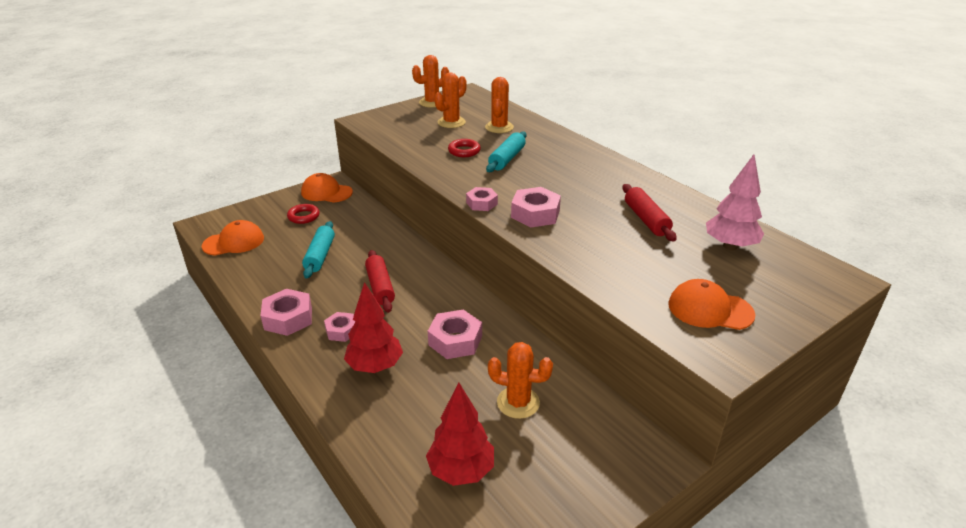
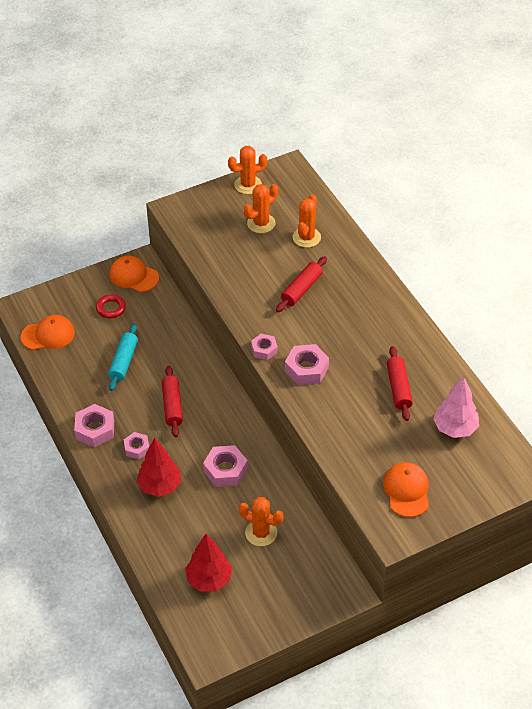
camera: 10 degrees right, 15 degrees up
red ring [448,139,481,157] -> none
turquoise rolling pin [486,131,527,172] -> red rolling pin [276,256,327,312]
orange cap [668,279,755,330] -> orange cap turned 60 degrees clockwise [383,462,429,517]

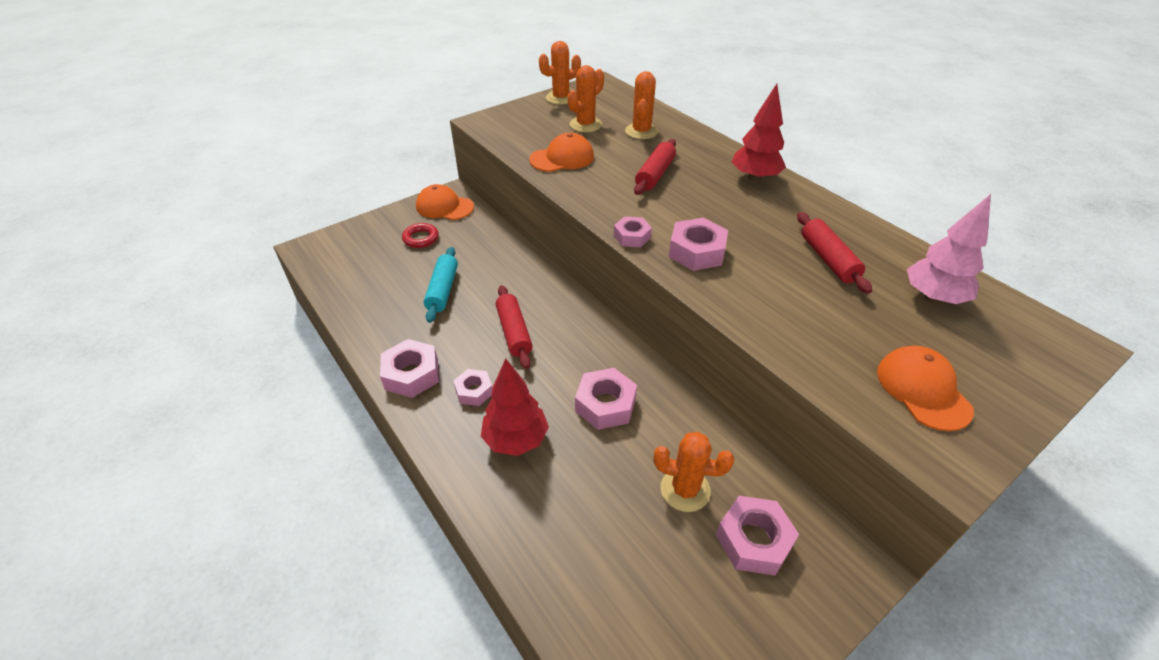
camera: 10 degrees left, 5 degrees down
orange cap [21,315,75,350] -> orange cap moved to [529,133,594,172]
red tree [185,534,232,591] -> red tree moved to [732,84,786,182]
none -> pink nut [716,496,799,576]

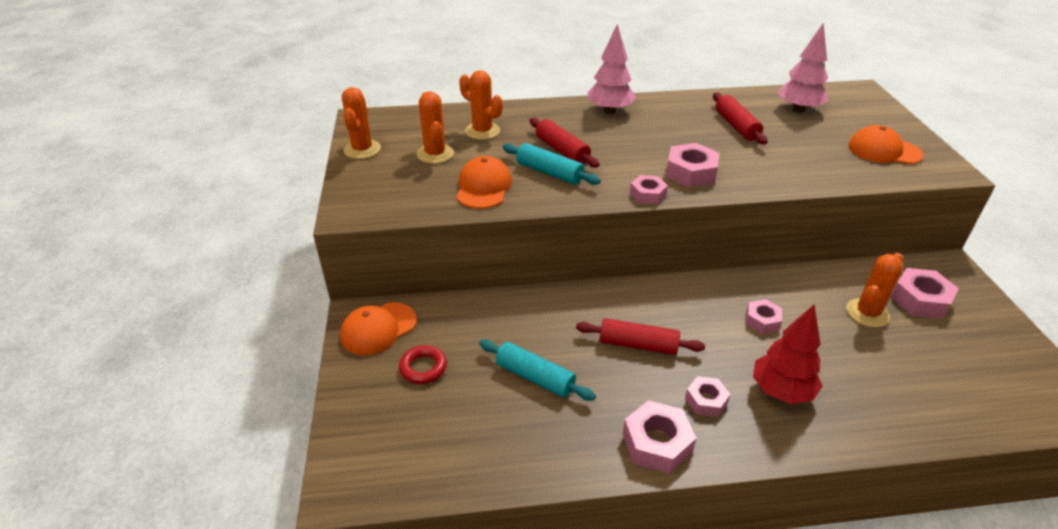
camera: 60 degrees left, 5 degrees down
pink nut [575,368,637,430] -> pink nut [746,299,782,334], size x0.63
red tree [732,84,786,182] -> pink tree [588,24,636,114]
red rolling pin [797,212,872,294] -> red rolling pin turned 60 degrees clockwise [713,92,767,145]
none -> turquoise rolling pin [503,143,601,185]

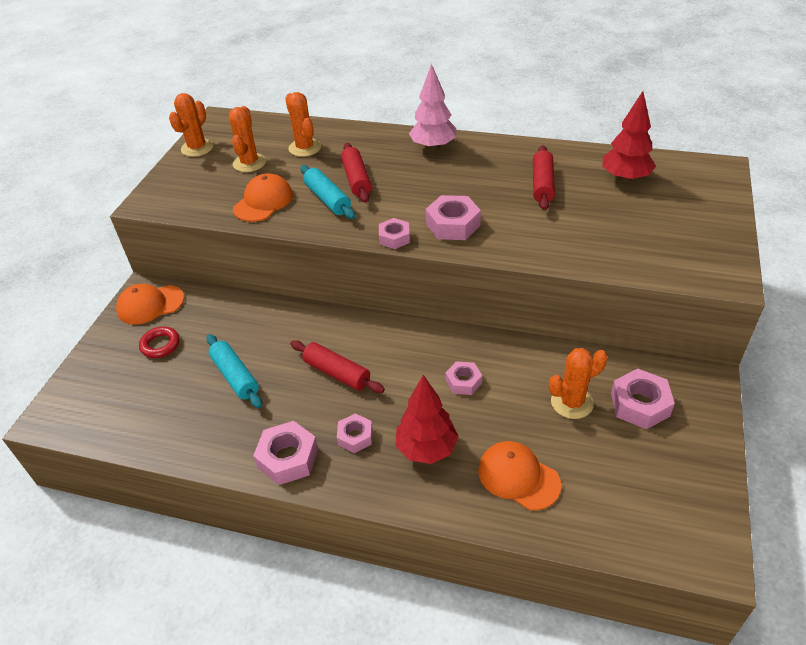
camera: 25 degrees right, 5 degrees up
pink tree [778,23,828,113] -> red tree [602,91,656,182]
orange cap [848,125,923,164] -> orange cap moved to [478,441,561,510]

